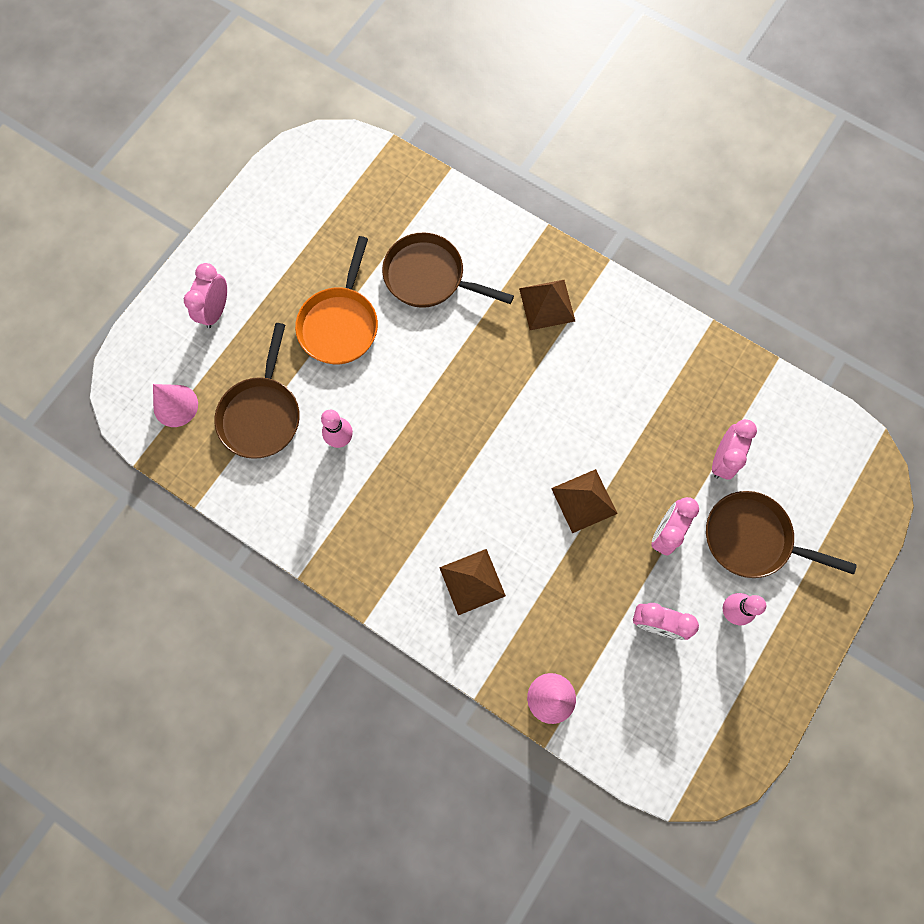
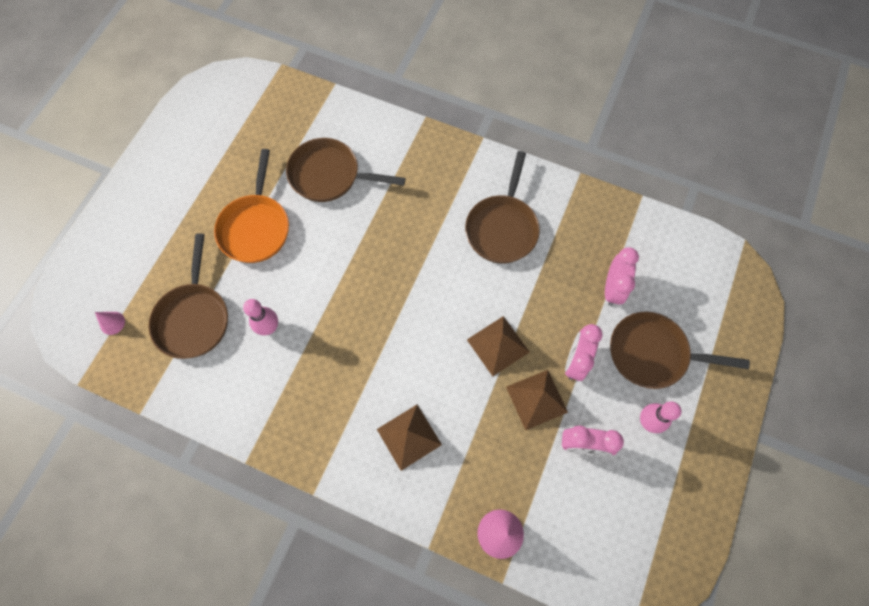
camera: 10 degrees left, 5 degrees down
pink cone [153,384,198,427] -> pink cone [95,312,125,335], size x0.59
pink clock [184,263,227,328] -> none
brown pyramid [519,280,575,330] -> brown pyramid moved to [506,370,568,430]
none -> brown pan [465,151,540,263]

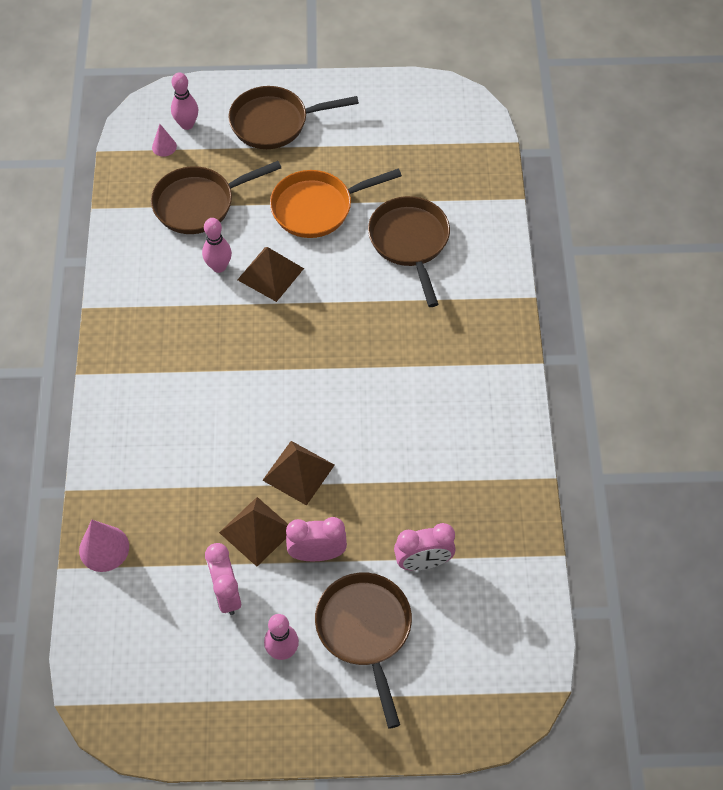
camera: 65 degrees right, 10 degrees down
brown pyramid [377,405,442,471] -> brown pyramid moved to [237,247,304,302]
brown pan [465,151,540,263] -> brown pan moved to [228,86,359,149]
none -> pink bowling pin [171,72,198,130]

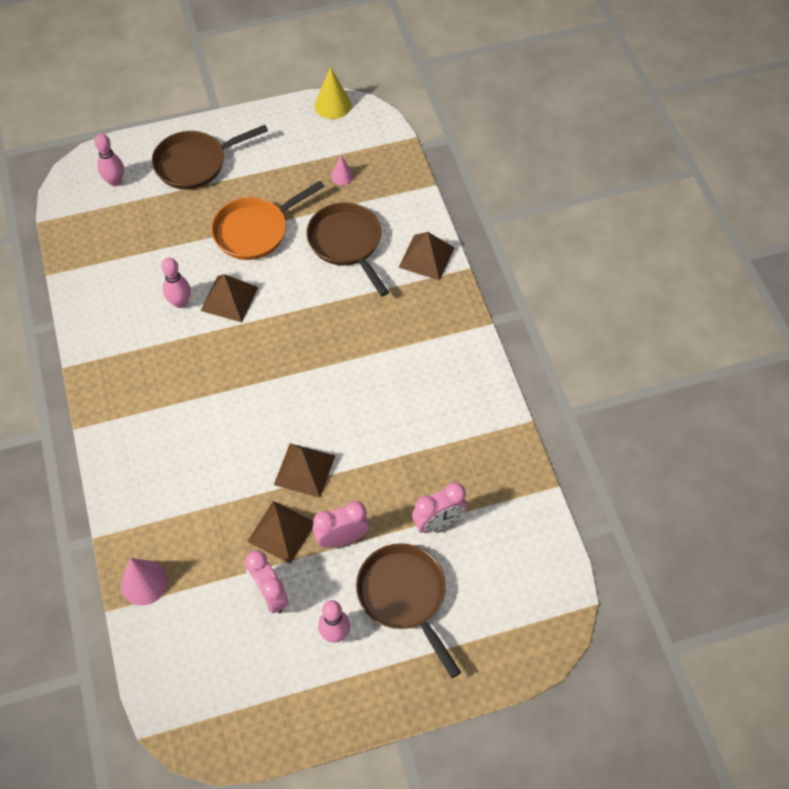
camera: 15 degrees left, 0 degrees up
brown pan [151,161,281,234] -> none
pink cone [152,124,177,157] -> pink cone moved to [331,155,354,185]
none -> yellow cone [315,67,351,119]
none -> brown pyramid [398,232,454,281]

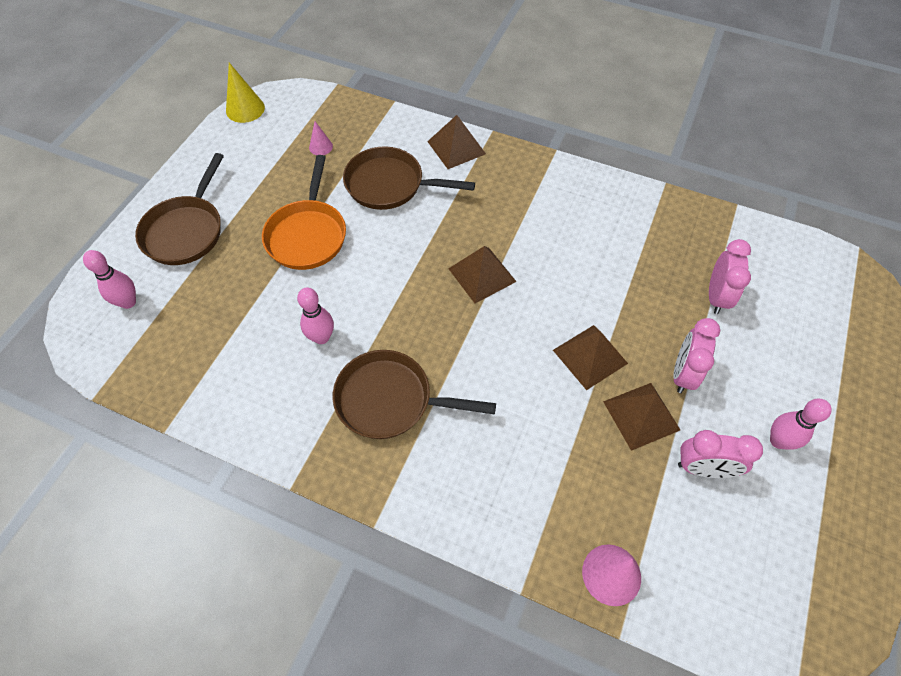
camera: 50 degrees left, 0 degrees up
brown pyramid [200,274,259,322] -> brown pyramid moved to [448,246,517,303]
brown pan [356,543,461,678] -> brown pan moved to [333,350,496,439]

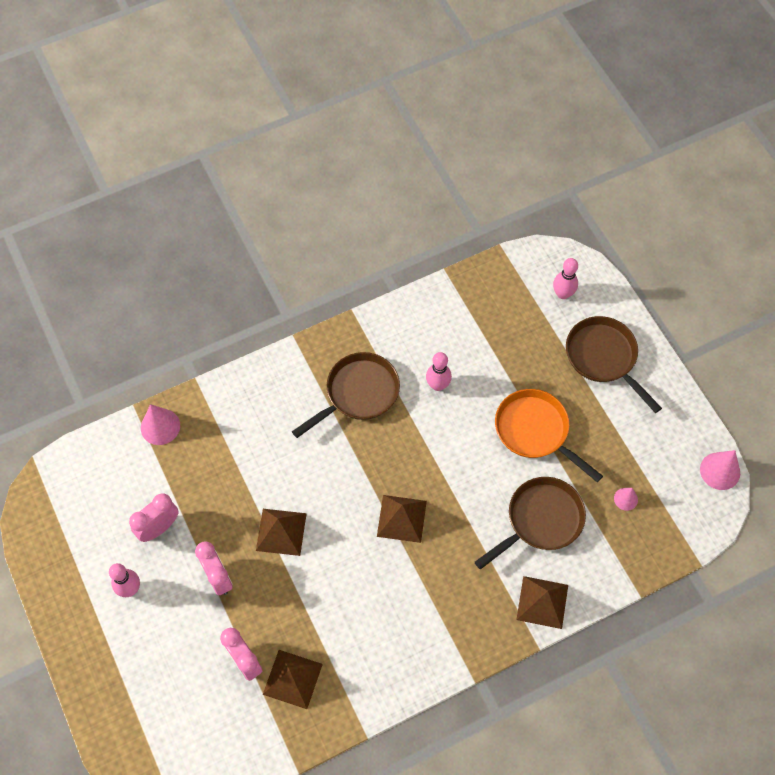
camera: 130 degrees right, 5 degrees up
yellow cone [226,63,265,123] -> pink cone [700,450,740,490]
brown pyramid [603,383,680,451] -> brown pyramid moved to [263,650,323,709]

